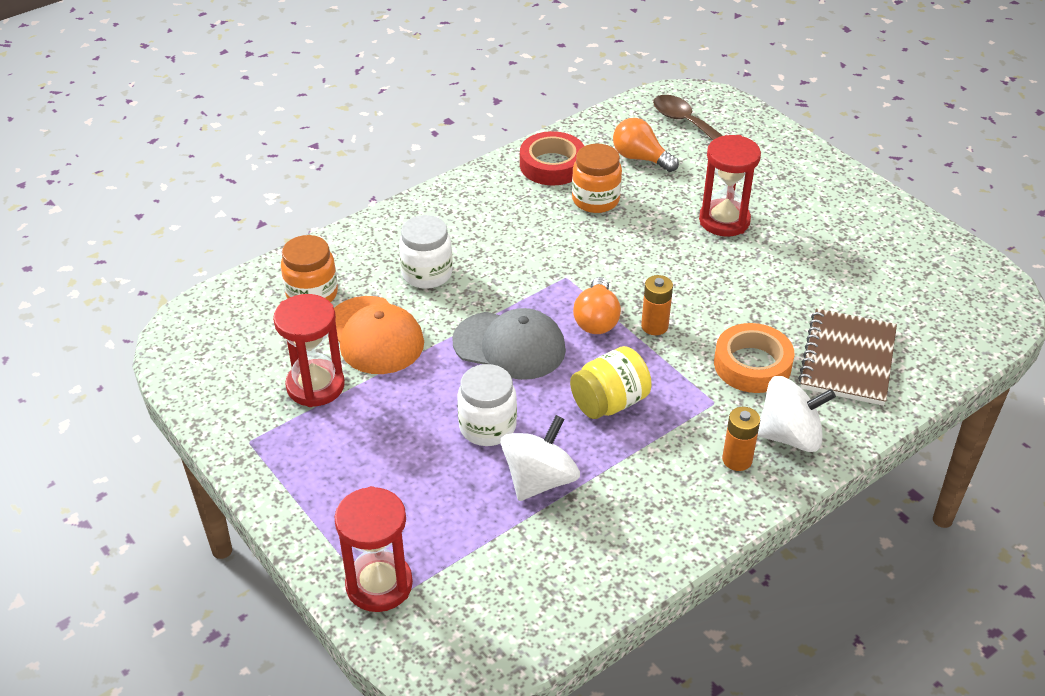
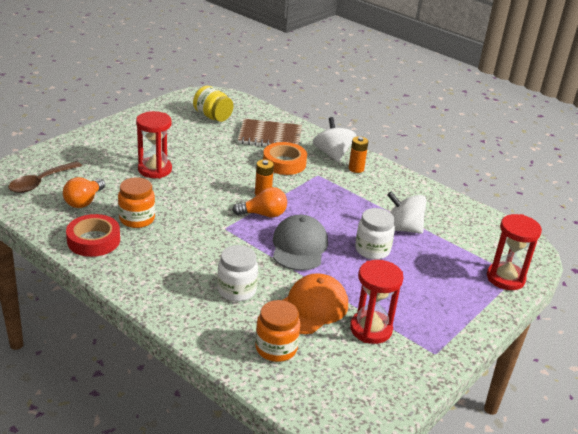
camera: 105 degrees left, 10 degrees down
yellow jar [570,346,652,419] -> yellow jar moved to [193,86,234,122]

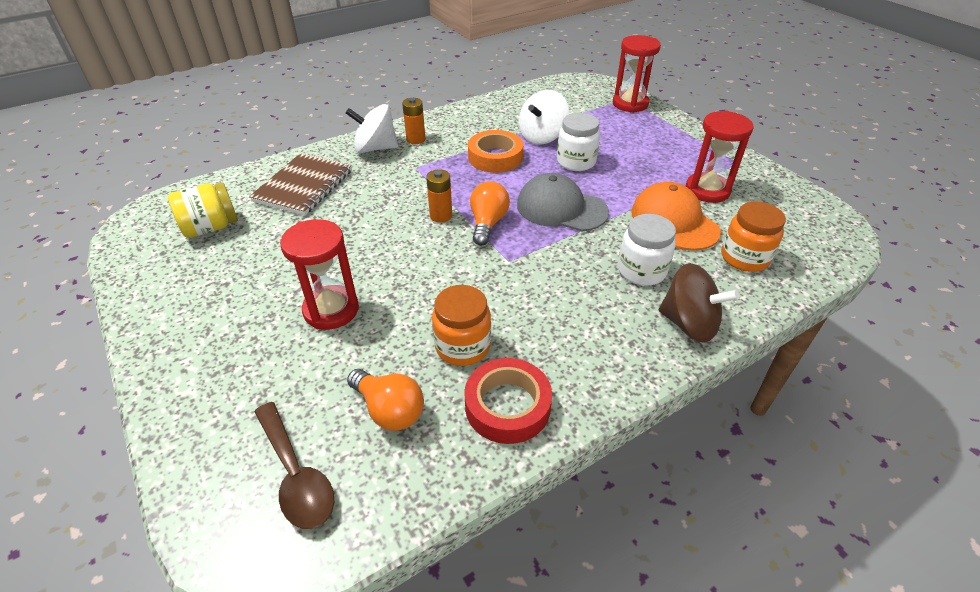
camera: 70 degrees left, 10 degrees up
orange tape [263,142,307,175] -> orange tape moved to [468,130,523,173]
none -> brown spinning top [659,263,739,343]

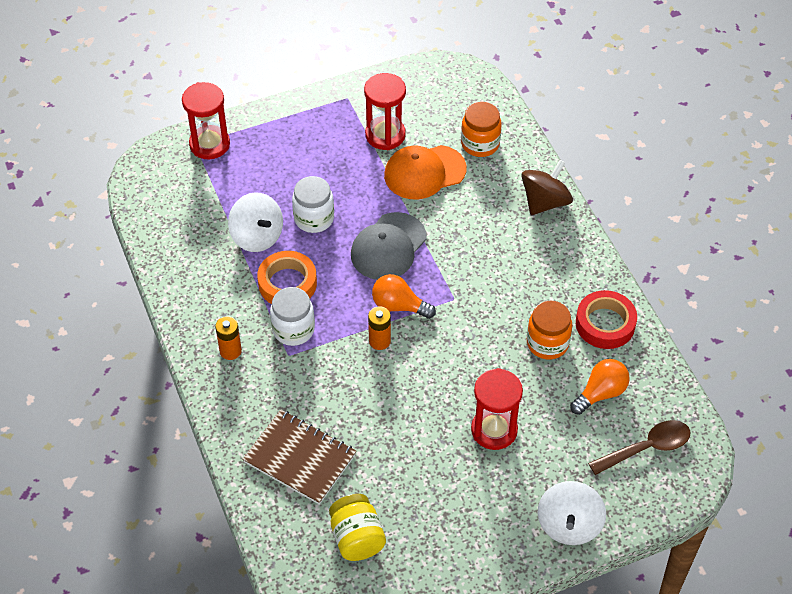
camera: 80 degrees left, 10 degrees up
white spinning top [346,104,398,153] -> white spinning top moved to [538,481,606,545]
white jar [618,214,676,286] -> white jar moved to [270,287,315,346]

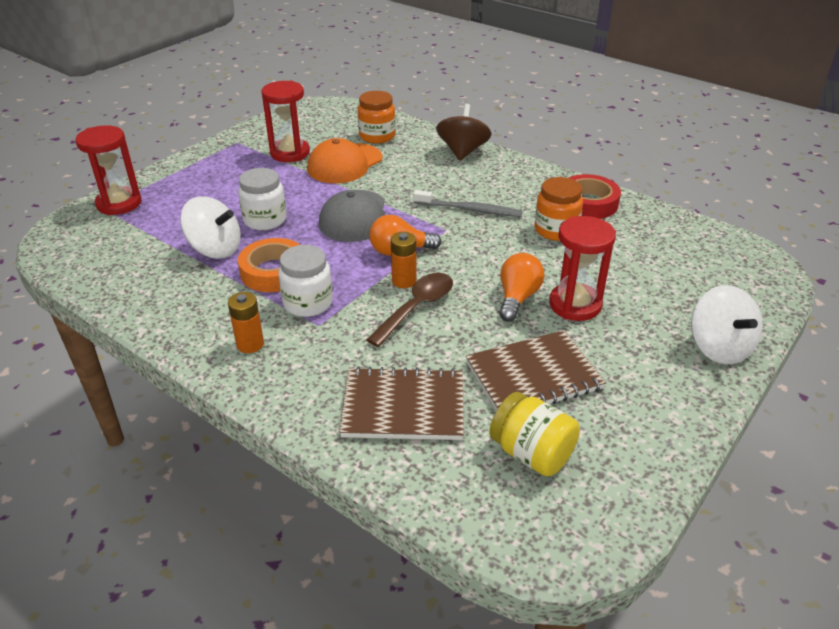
camera: 30 degrees left, 15 degrees down
orange light bulb [570,359,630,415] -> orange light bulb moved to [499,253,544,321]
brown spoon [588,420,690,475] -> brown spoon moved to [366,273,453,347]
none -> grey toothbrush [413,190,523,217]
none -> brown notebook [466,330,606,411]

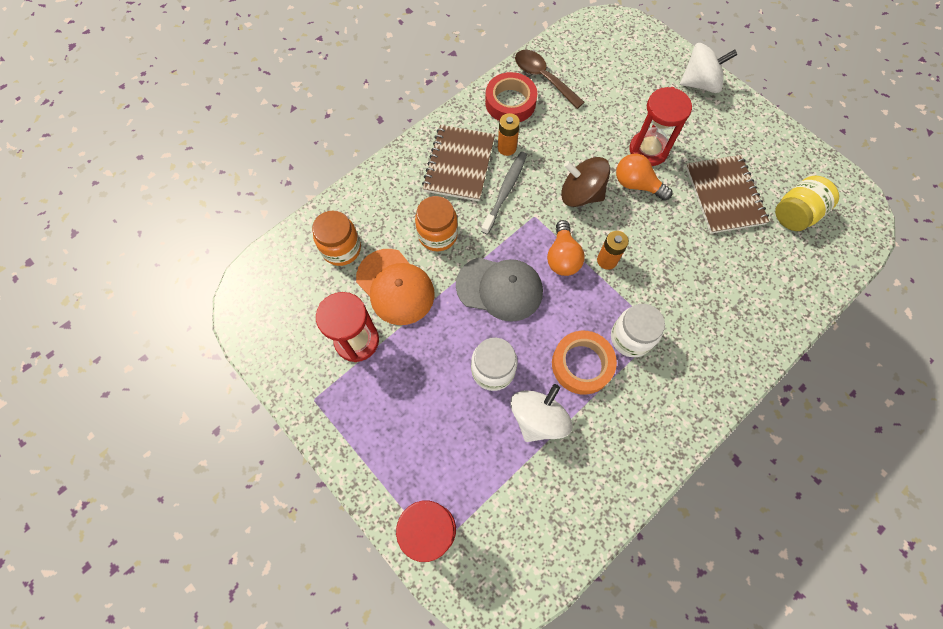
camera: 80 degrees left, 30 degrees up
orange battery [228,292,264,353] -> orange battery moved to [498,113,520,156]
brown notebook [339,366,464,440] -> brown notebook moved to [422,125,495,201]
brown spoon [366,273,453,347] -> brown spoon moved to [515,50,585,109]
brown spinning top [436,104,492,161] -> brown spinning top moved to [561,157,610,207]
orange jar [535,177,583,241] -> orange jar moved to [415,196,458,251]

